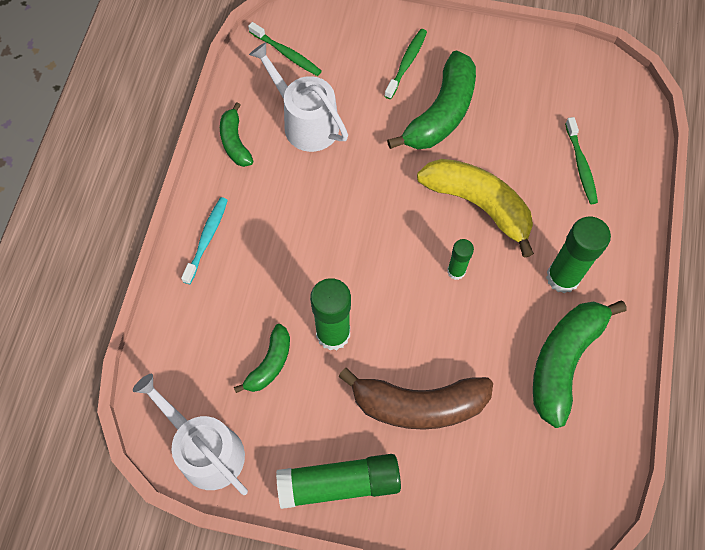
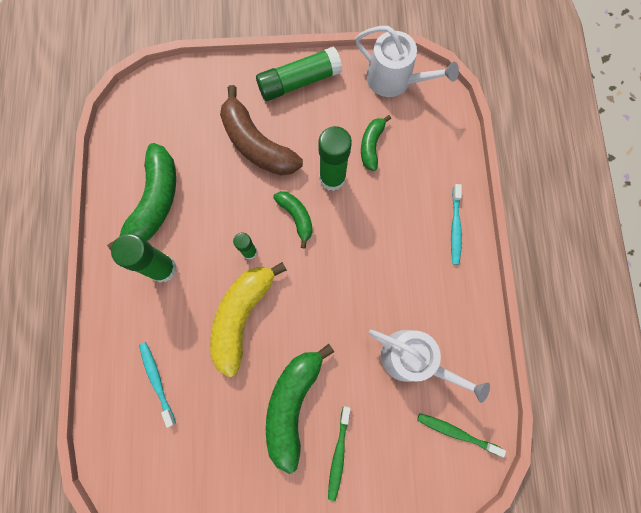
camera: 165 degrees right, 10 degrees up
green banana [220,102,253,167] -> green banana moved to [273,191,313,248]
brown banana [338,368,493,430] -> brown banana turned 120 degrees counterclockwise [220,85,303,175]
yellow banana [417,159,534,258] -> yellow banana turned 90 degrees clockwise [210,262,287,378]
green toothbrush [565,117,598,204] -> turquoise toothbrush [139,342,176,428]

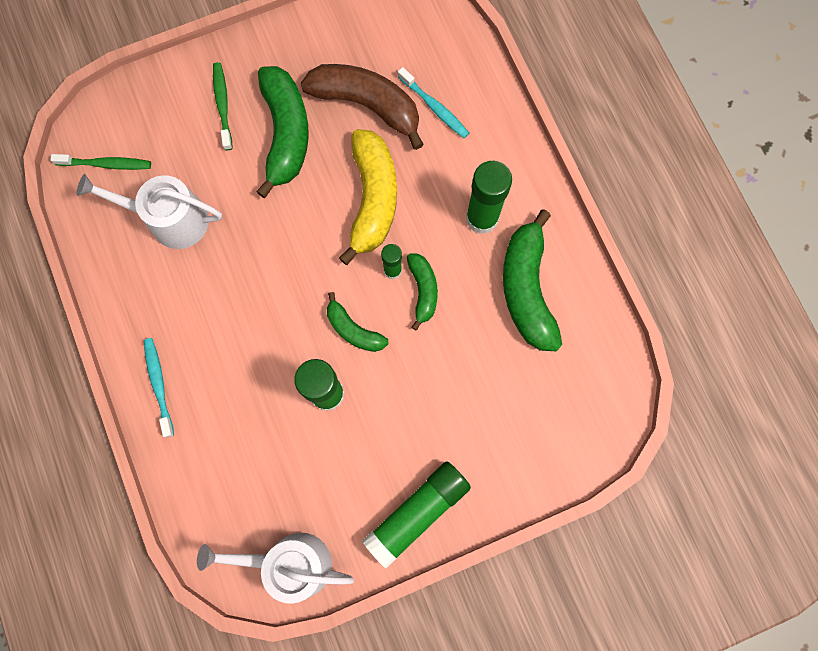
camera: 160 degrees right, 0 degrees up
brown banana [220,85,303,175] -> brown banana moved to [300,64,424,150]
green banana [361,115,391,171] -> green banana moved to [407,254,438,331]

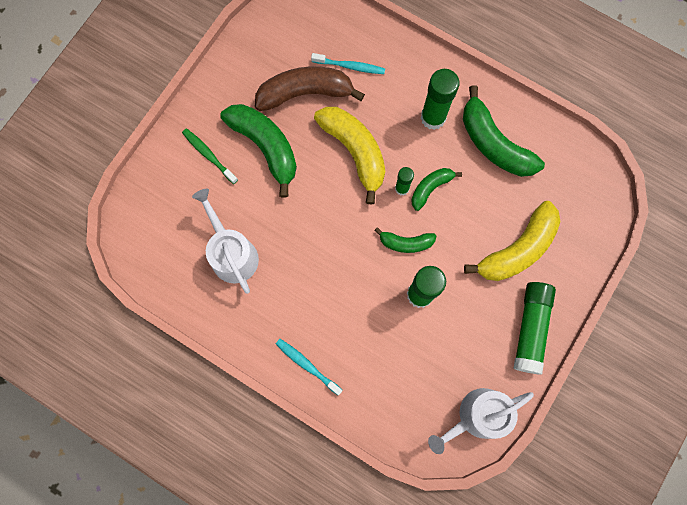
camera: 35 degrees left, 0 degrees up
green toothbrush [50,154,151,170] -> none
white watering can [77,174,222,249] -> white watering can turned 90 degrees clockwise [192,189,259,294]
green banana [407,254,438,331] -> green banana turned 90 degrees counterclockwise [411,168,462,211]
none -> yellow banana [464,201,560,281]

